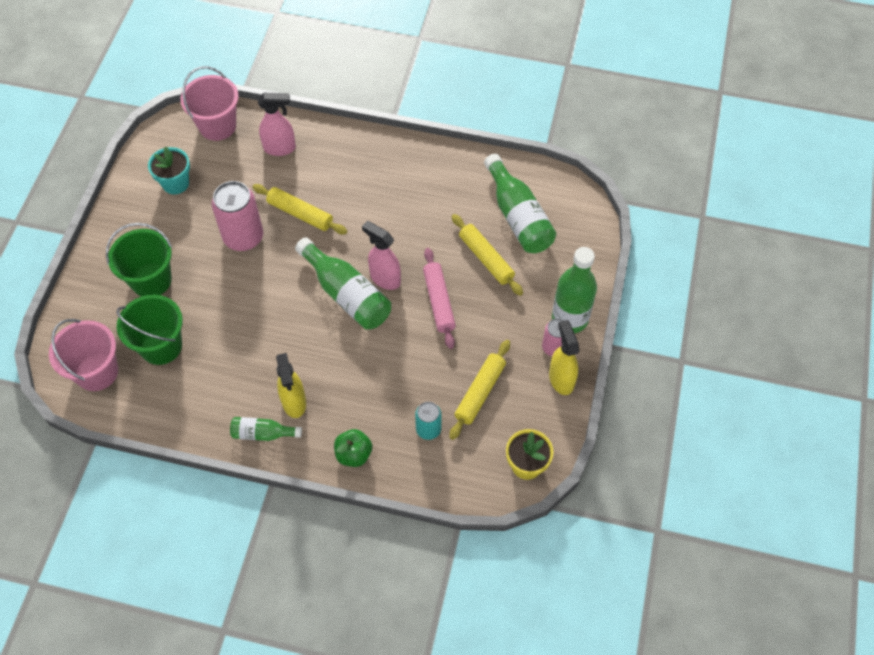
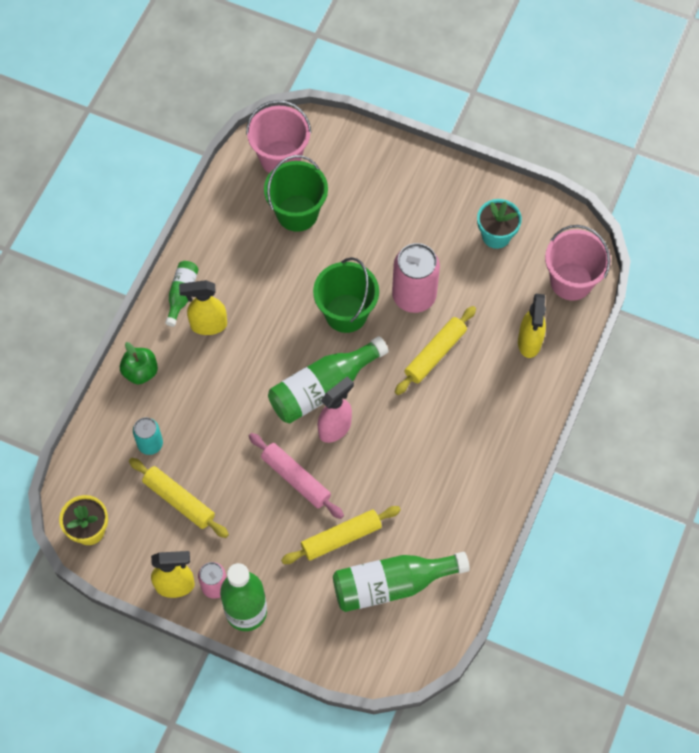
camera: 100 degrees right, 5 degrees up
green bucket [106,223,172,296] -> green bucket moved to [313,257,379,333]
pink spray bottle [258,93,296,156] -> yellow spray bottle [518,294,546,358]
pink rolling pin [423,248,456,349] -> pink rolling pin turned 45 degrees clockwise [249,433,344,519]

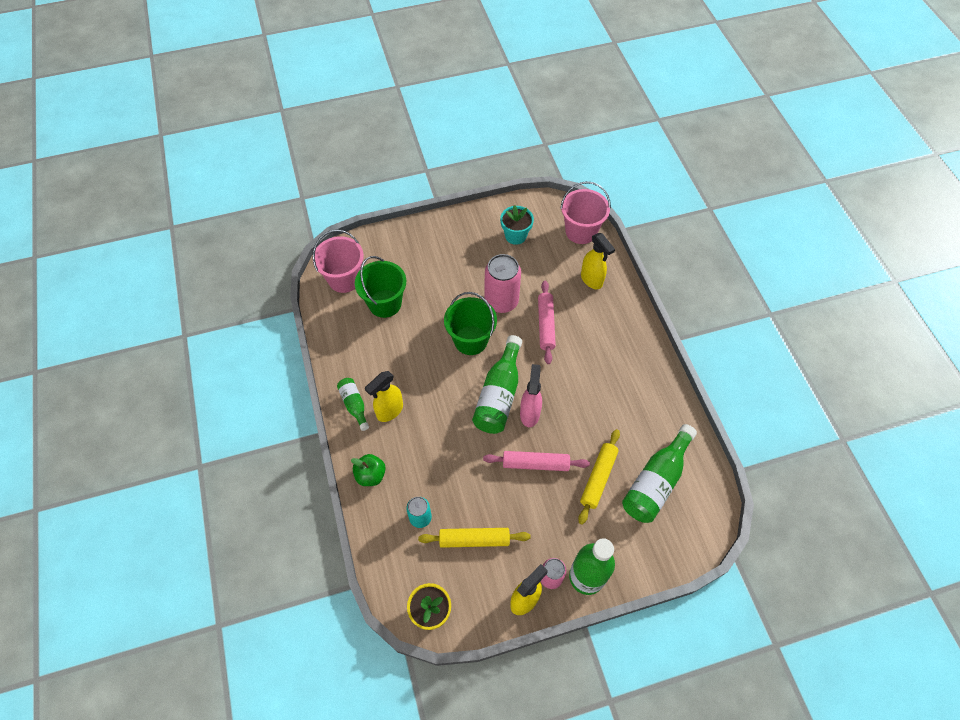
camera: 40 degrees left, 5 degrees down
yellow rolling pin [395,306,476,395] -> pink rolling pin [538,281,556,364]

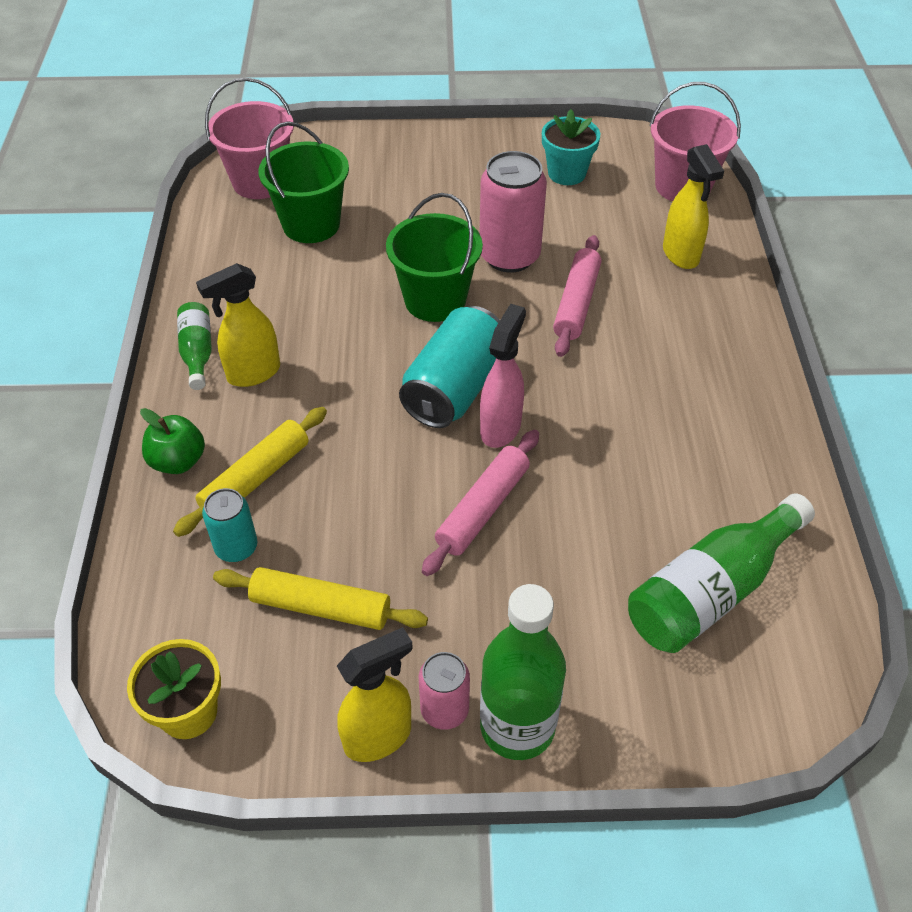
camera: 15 degrees right, 10 degrees down
green bottle [472,335,522,434] -> turquoise can [399,306,500,428]
pink rolling pin [483,451,590,471] -> pink rolling pin turned 75 degrees counterclockwise [422,430,539,576]
yellow rolling pin [578,429,620,525] -> yellow rolling pin moved to [173,407,327,537]

